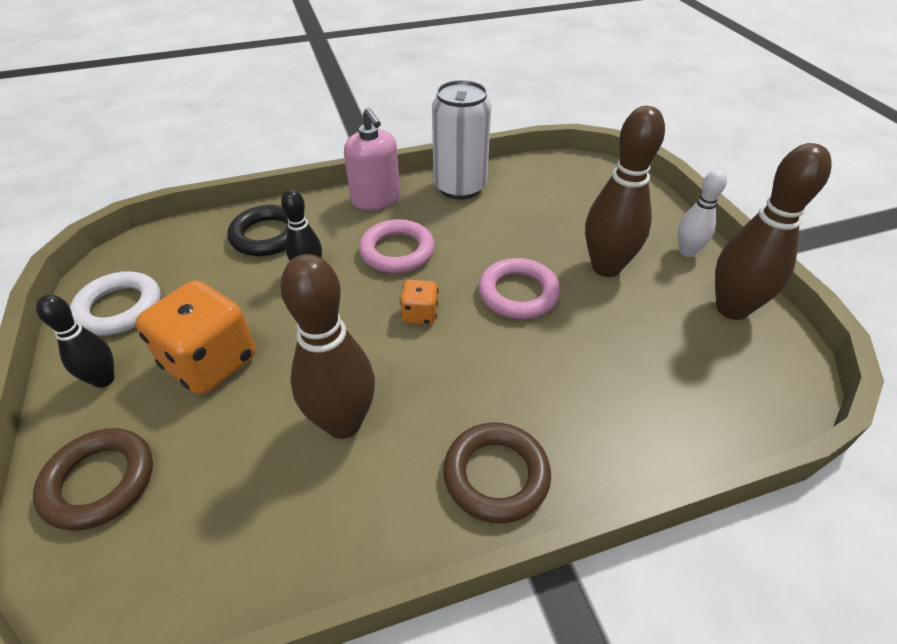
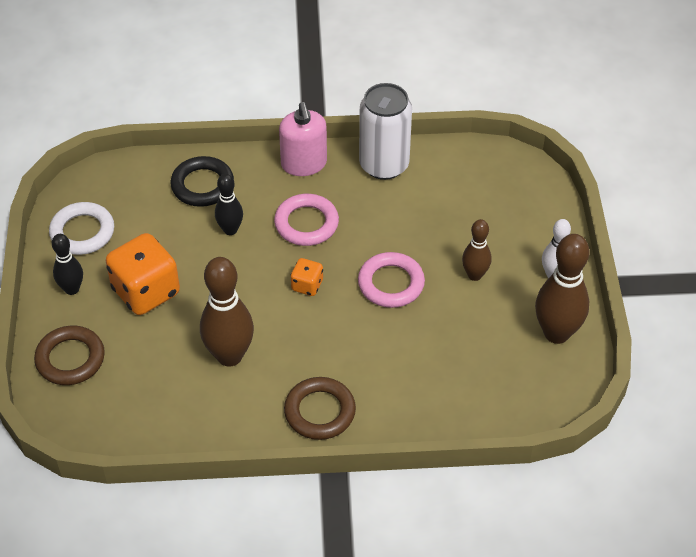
camera: 15 degrees right, 5 degrees up
brown bowling pin [585,106,665,277] -> brown bowling pin [462,219,491,281], size x0.57

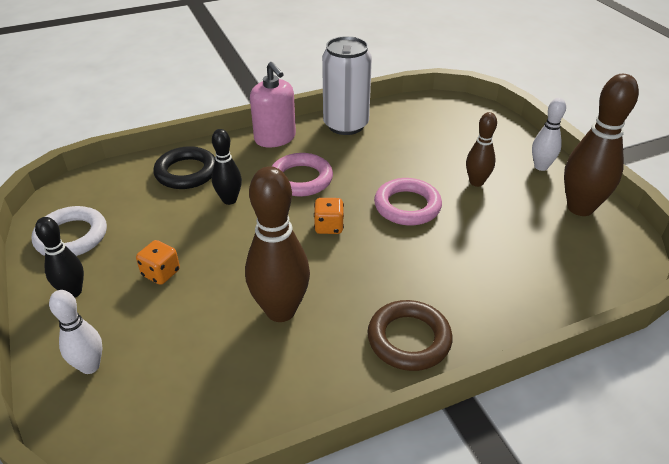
camera: 20 degrees left, 10 degrees down
brown ring [34,326,105,385] -> white bowling pin [49,290,102,374]
orange dice [106,233,180,315] -> orange dice [136,240,180,285], size x0.49

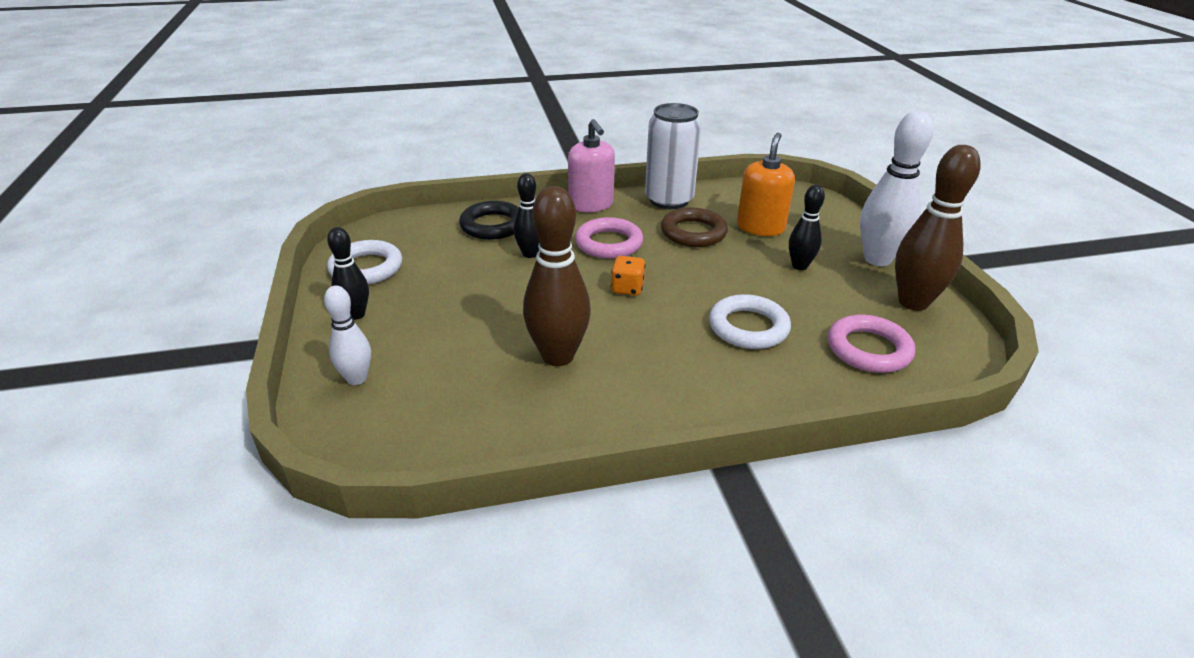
camera: 10 degrees right, 5 degrees down
orange dice [136,240,180,285] -> none
brown ring [368,300,453,371] -> brown ring moved to [661,208,728,247]
pink ring [374,178,442,225] -> pink ring moved to [828,315,915,373]
brown bowling pin [466,112,497,187] -> black bowling pin [789,185,825,270]
white bowling pin [532,98,566,171] -> white bowling pin [860,111,933,266], size x1.75
none -> white ring [709,294,791,349]
none -> orange soap dispenser [737,133,795,236]

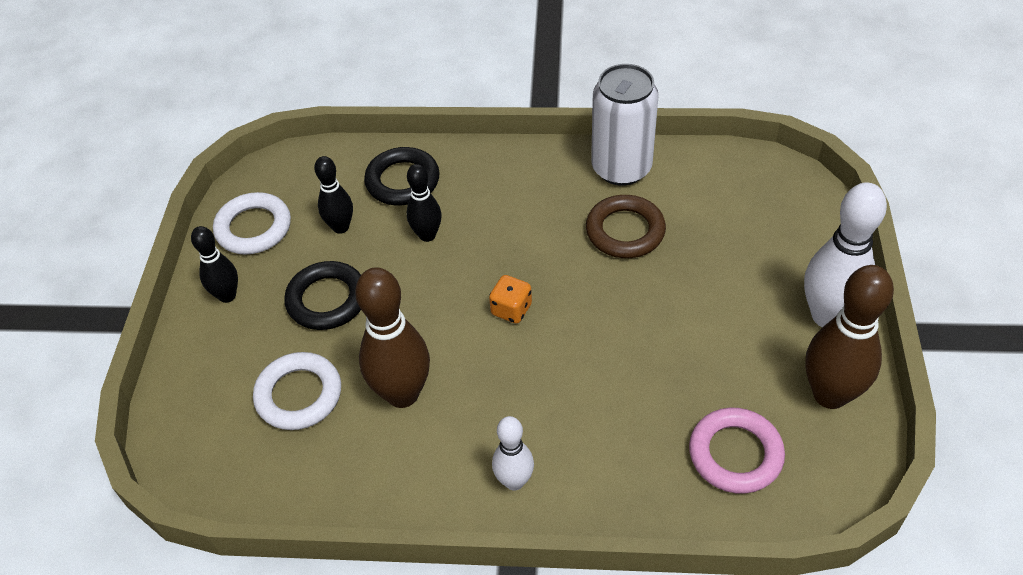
camera: 20 degrees right, 15 degrees up
white bowling pin [324,285,371,385] -> white bowling pin moved to [492,416,534,491]
pink soap dispenser [568,119,615,212] -> none
pink ring [575,217,643,259] -> none
white ring [709,294,791,349] -> white ring moved to [253,352,341,430]
orange soap dispenser [737,133,795,236] -> none
black bowling pin [789,185,825,270] -> black bowling pin moved to [314,156,353,234]
none -> black ring [284,261,361,330]

